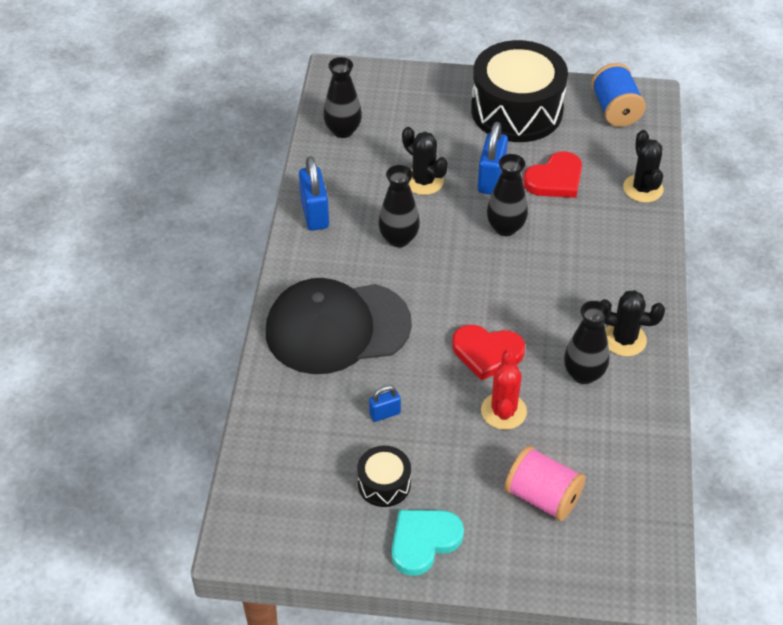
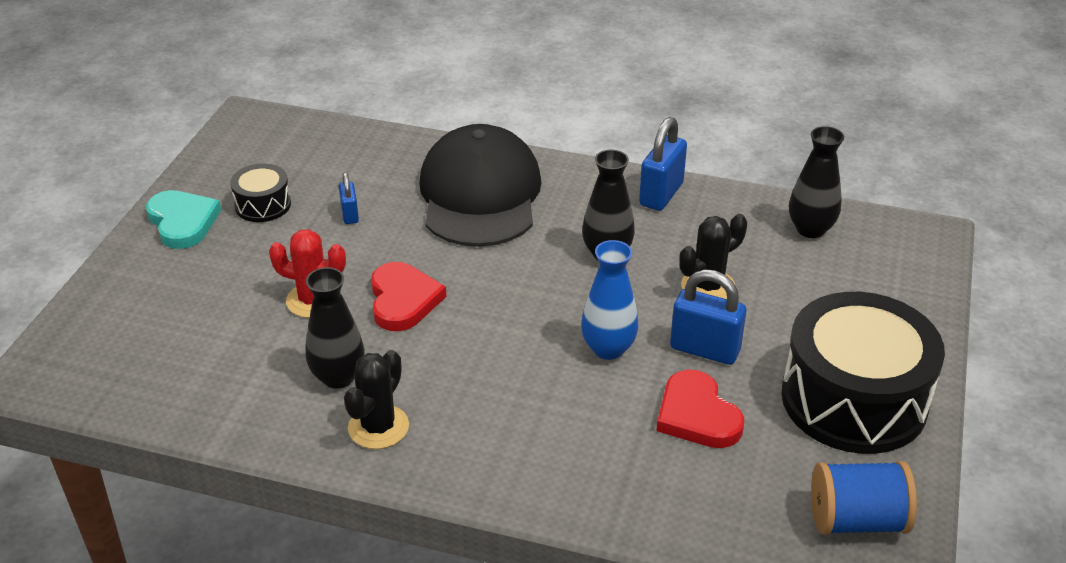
camera: 100 degrees right, 10 degrees down
blue padlock [299,156,329,231] -> blue padlock turned 60 degrees counterclockwise [639,117,687,211]
red heart [452,325,525,380] -> red heart turned 150 degrees clockwise [371,262,446,331]
black vase [487,154,528,236] -> blue vase [581,240,638,360]
pink spool [505,446,586,521] -> none
black cactus [623,130,664,203] -> none

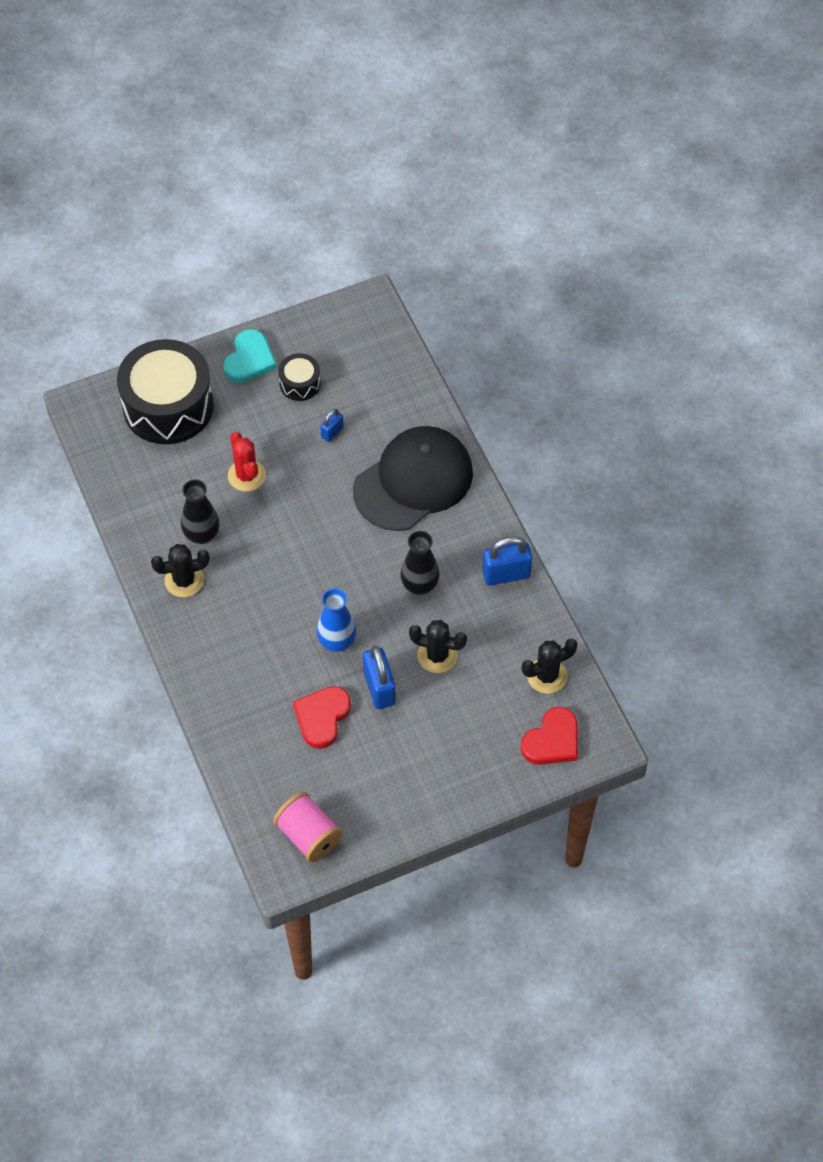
camera: 50 degrees right, 20 degrees up
red heart [371,262,446,331] -> red heart moved to [521,707,578,765]
black drum [782,292,945,454] -> black drum moved to [117,339,214,444]
black vase [789,126,844,238] -> black cactus [522,638,578,694]
blue spool [811,461,917,535] -> pink spool [273,792,343,862]

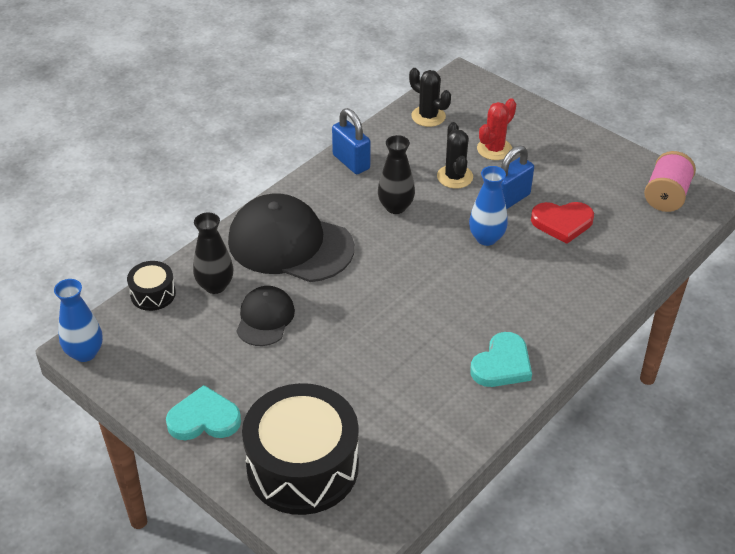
camera: 115 degrees left, 15 degrees down
black cactus [151,544,210,597] -> turquoise heart [470,332,532,387]
black vase [181,479,220,544] -> black vase moved to [193,213,233,294]
red cactus [228,432,266,491] -> red cactus moved to [477,98,516,160]
black drum [278,353,321,401] -> black drum moved to [127,261,176,311]
blue padlock [320,409,344,442] -> black cap [236,286,295,346]
red heart [521,707,578,765] -> none
none -> blue vase [54,279,103,362]

